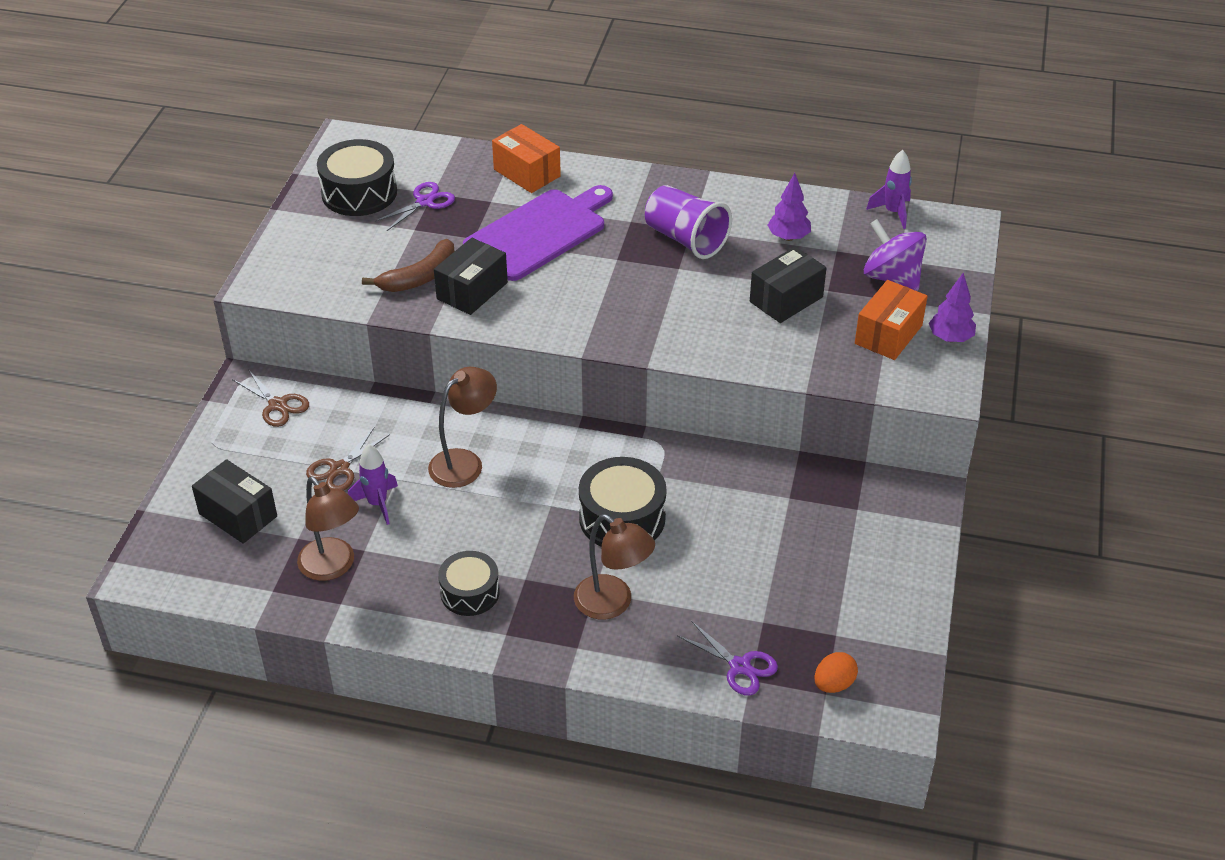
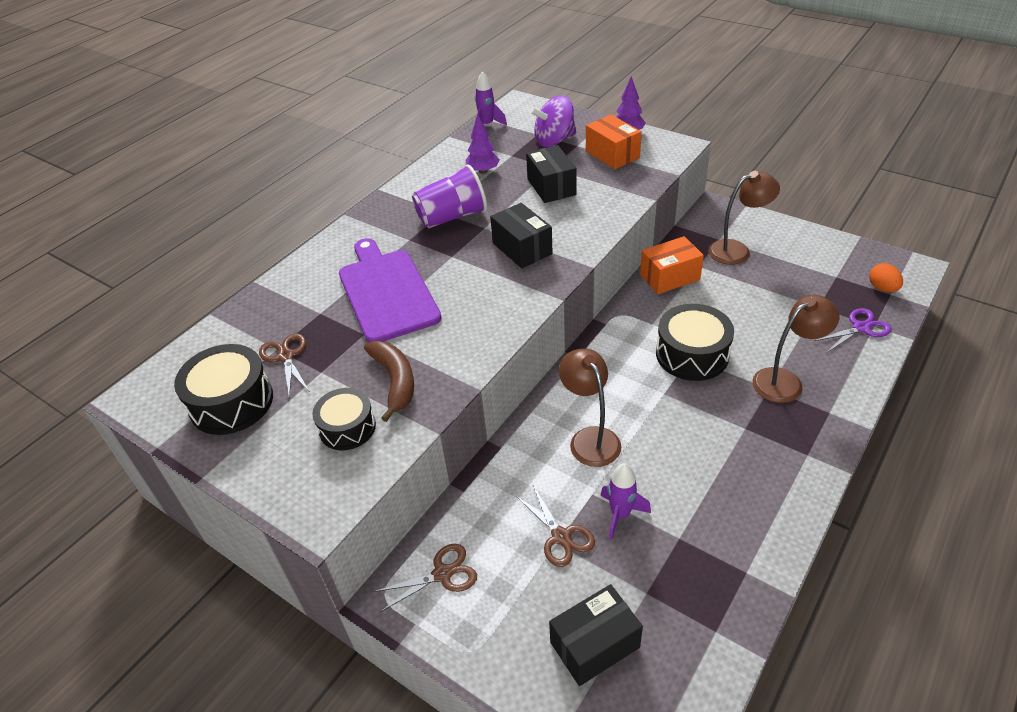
camera: 65 degrees left, 0 degrees up
brown lamp [297,477,359,581] -> brown lamp moved to [708,171,780,265]
purple scissors [374,182,455,231] -> brown scissors [259,333,309,397]
black box [434,238,508,315] -> black box moved to [490,203,553,268]
black drum [438,551,500,616] -> black drum moved to [312,388,376,450]
orange box [492,124,561,193] -> orange box moved to [640,236,704,294]

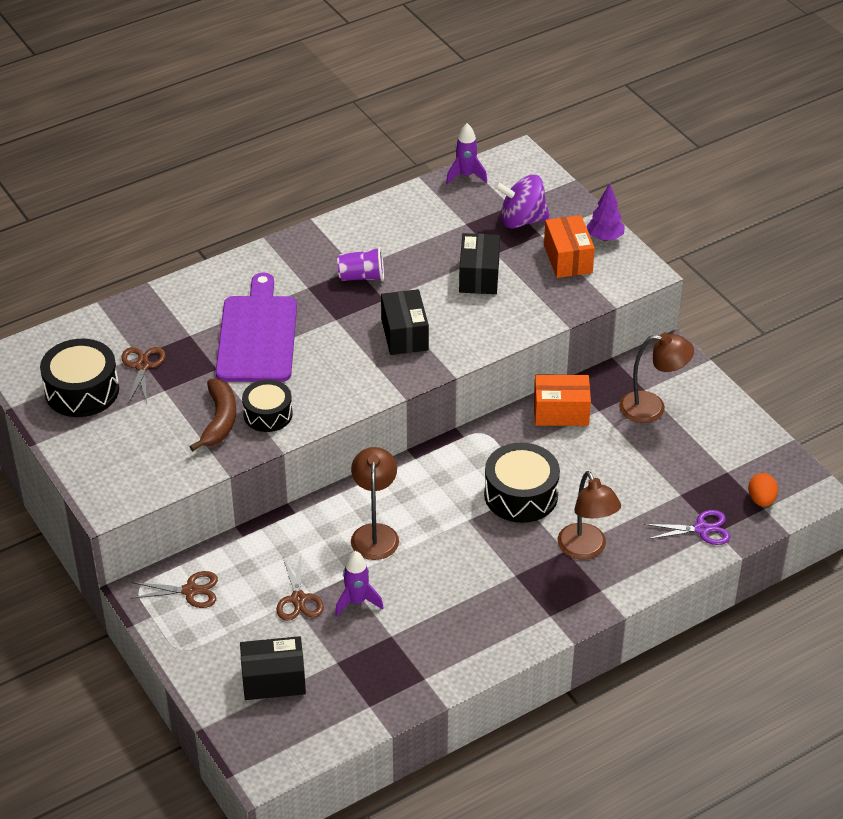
camera: 20 degrees right, 0 degrees up
black drum [312,388,376,450] -> black drum moved to [242,380,293,432]
purple cup [412,164,487,228] -> purple cup [337,247,384,281], size x0.65
purple tree [466,114,500,174] -> none
brown lamp [752,295,839,403] -> brown lamp turned 75 degrees clockwise [558,471,621,559]

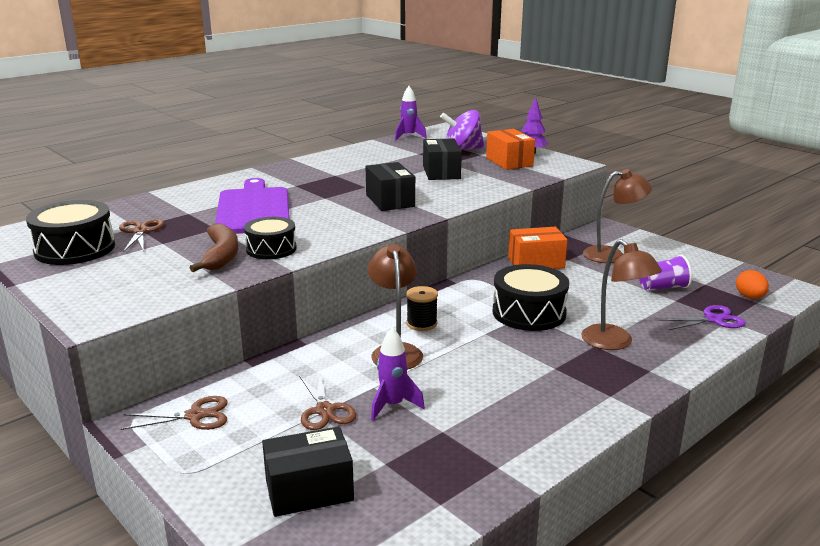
camera: 10 degrees left, 20 degrees down
purple cup [337,247,384,281] -> purple cup moved to [639,255,692,291]
none -> black spool [406,286,438,331]

